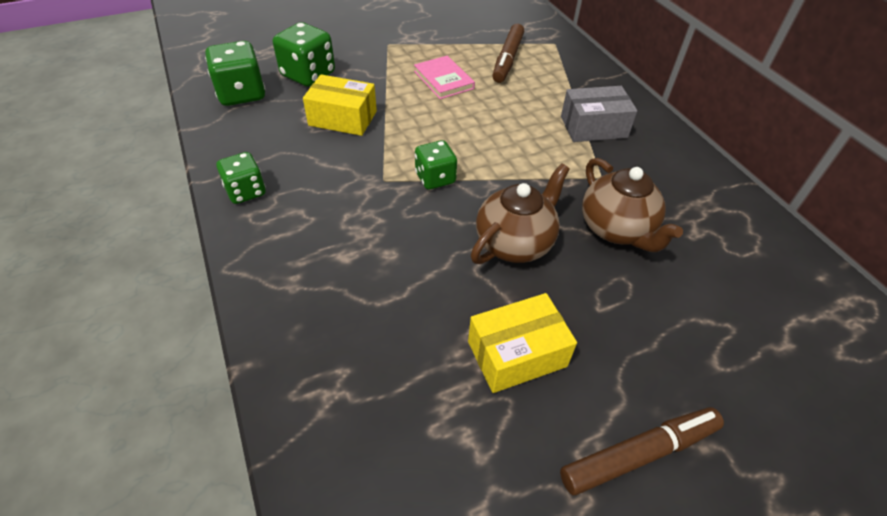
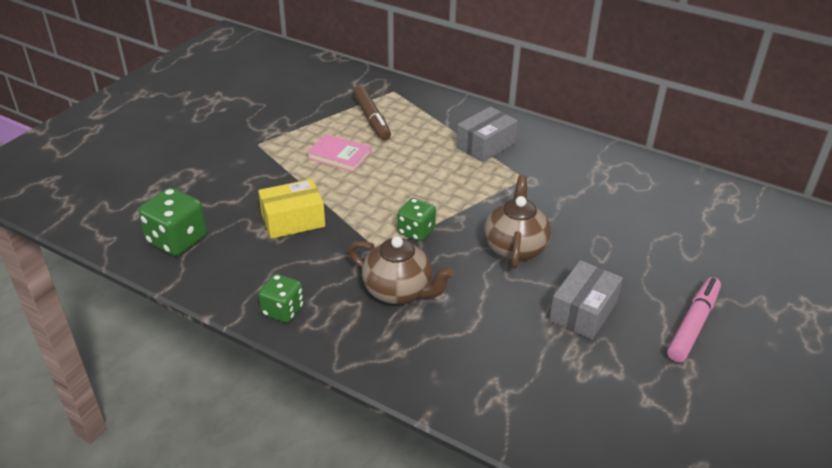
camera: 35 degrees left, 10 degrees down
green dice [273,22,335,87] -> none
yellow box [468,293,577,393] -> grey box [549,260,623,340]
brown marker [560,407,724,496] -> pink marker [667,277,721,362]
brown teapot [582,158,683,252] -> brown teapot moved to [348,236,454,304]

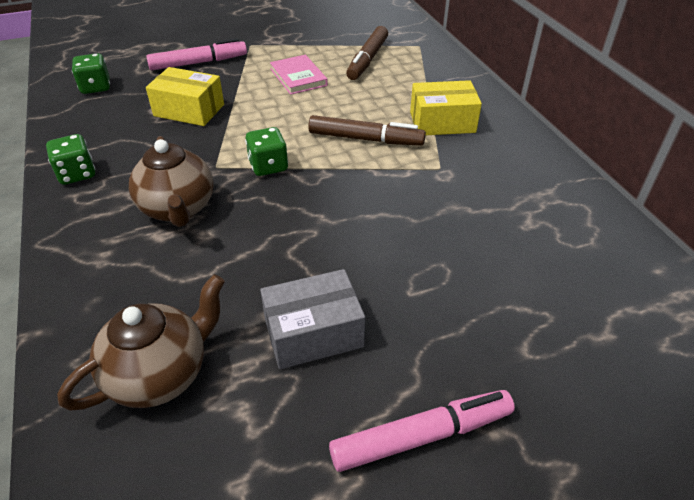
camera: 40 degrees right, 5 degrees up
green dice [139,188,207,256] -> green dice [72,53,110,94], size x0.66
grey box [456,106,518,162] -> yellow box [410,80,482,135]
brown teapot [484,175,551,269] -> brown teapot moved to [57,274,225,410]
none -> pink marker [146,38,247,70]
none -> brown marker [308,115,426,146]

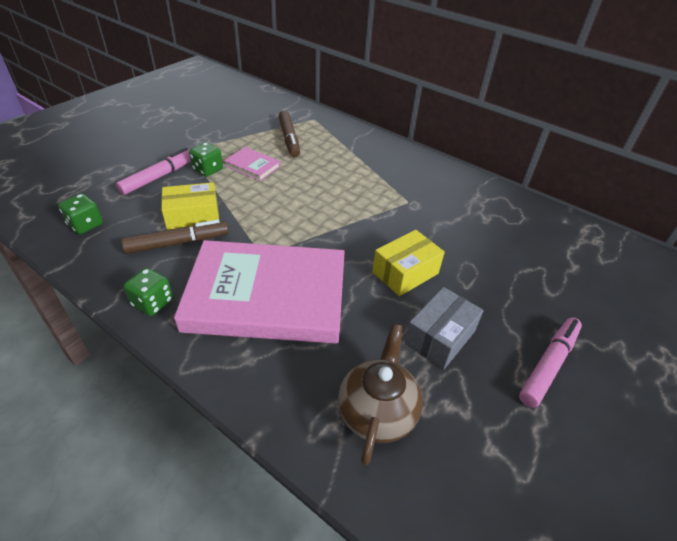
camera: 35 degrees left, 0 degrees up
brown teapot [129,136,214,227] -> pink book [174,240,345,344]
green dice [245,127,288,176] -> green dice moved to [189,142,223,177]
brown marker [308,115,426,146] -> brown marker moved to [121,219,228,254]
yellow box [410,80,482,135] -> yellow box moved to [372,230,445,296]

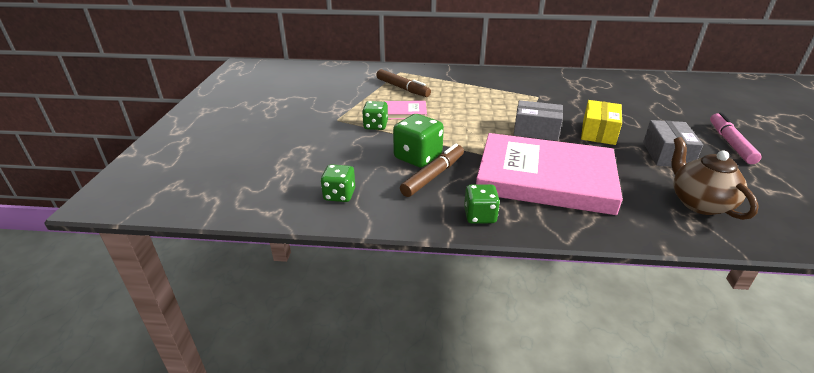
camera: 30 degrees left, 10 degrees down
pink marker [116,148,191,195] -> none
yellow box [161,182,219,230] -> green dice [393,114,444,168]
pink book [174,240,345,344] -> pink book turned 45 degrees clockwise [476,133,623,215]
none -> grey box [514,100,563,141]

